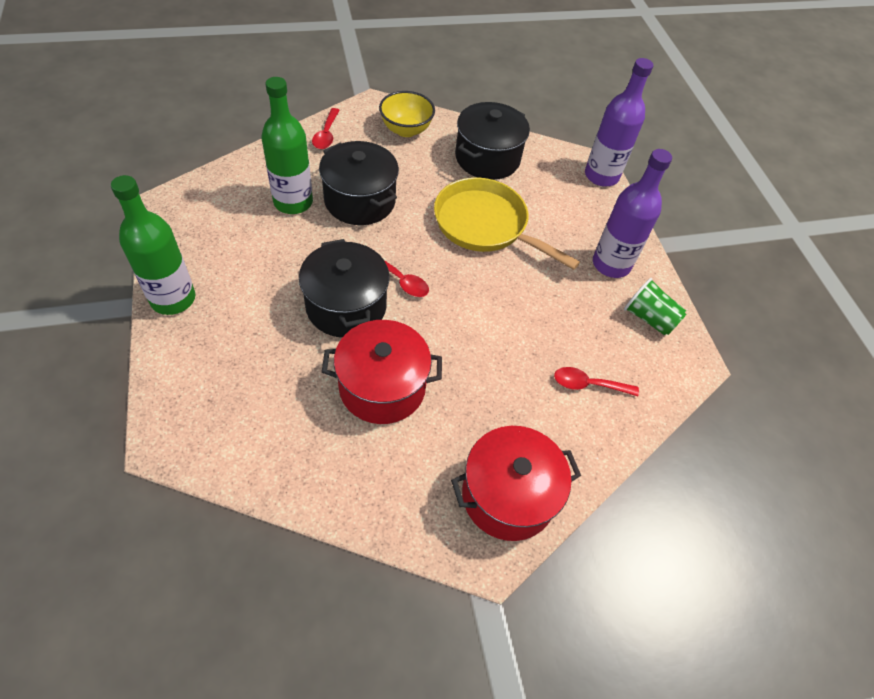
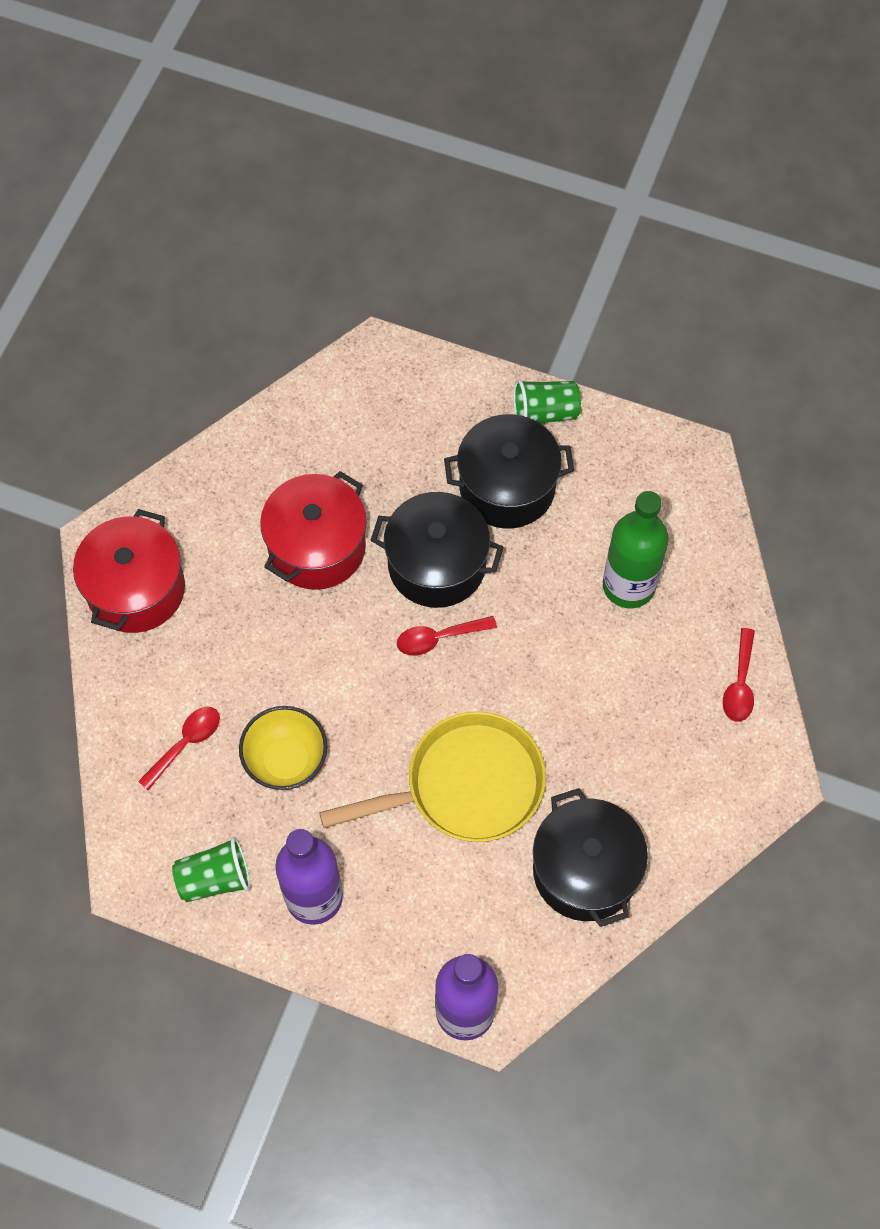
camera: 130 degrees right, 10 degrees up
green bottle [111,175,195,315] -> green cup [513,379,581,424]
red spoon [312,108,340,149] -> red spoon turned 120 degrees counterclockwise [723,628,755,722]
black pot [319,141,399,225] -> black pot moved to [444,414,574,528]
yellow bowl [379,91,435,137] -> yellow bowl moved to [239,706,327,790]

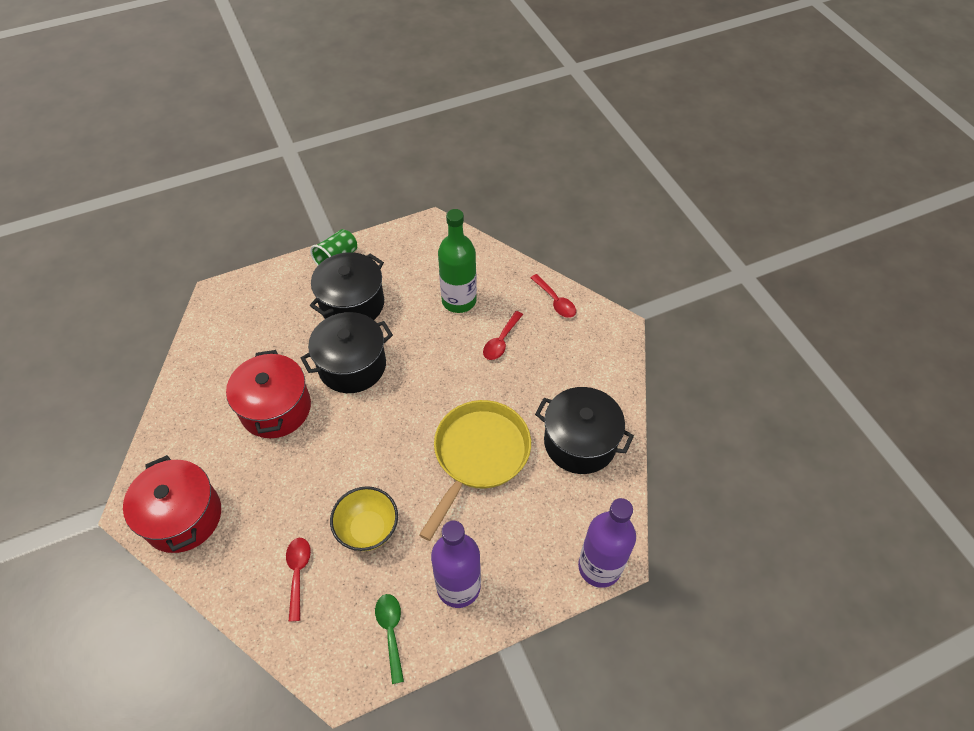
camera: 45 degrees left, 10 degrees down
green cup [172,837,250,902] -> green spoon [375,594,404,684]
red spoon [397,616,497,656] -> red spoon moved to [483,311,523,360]

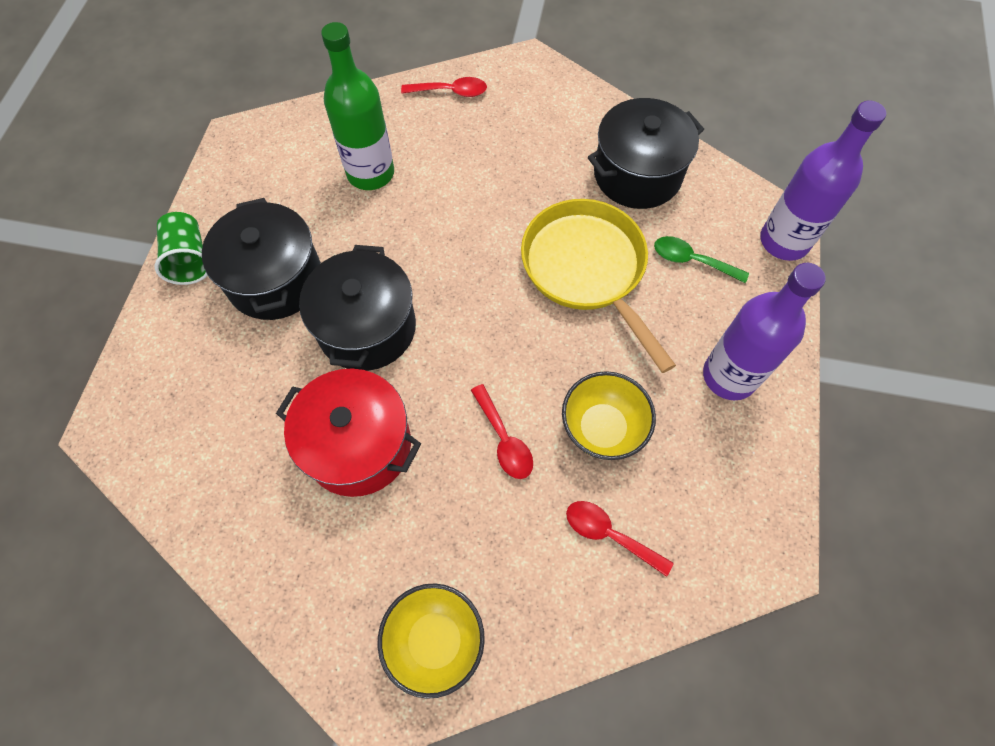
camera: 55 degrees left, 10 degrees up
red pot [123,455,221,553] -> yellow bowl [378,583,485,699]
green spoon [375,594,404,684] -> green spoon moved to [654,236,749,283]
red spoon [483,311,523,360] -> red spoon moved to [471,384,533,479]

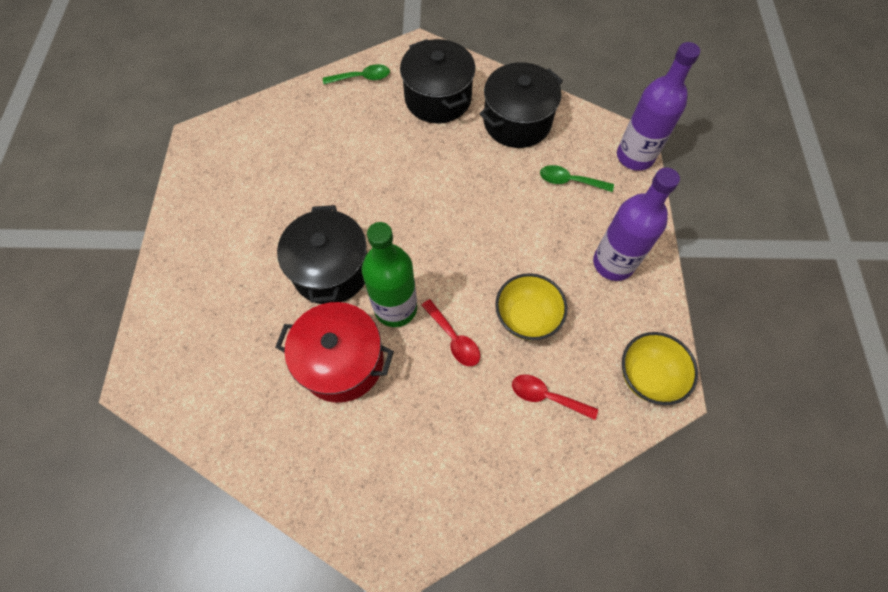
camera: 10 degrees left, 0 degrees up
green cup [155,212,208,285] -> none
black pot [202,198,321,320] -> black pot moved to [400,39,475,123]
green bottle [321,22,394,190] -> green bottle moved to [362,222,417,327]
yellow bowl [378,583,485,699] -> yellow bowl moved to [622,332,698,405]
red spoon [401,77,487,97] -> green spoon [323,64,390,84]
yellow pan [521,199,676,373] -> none

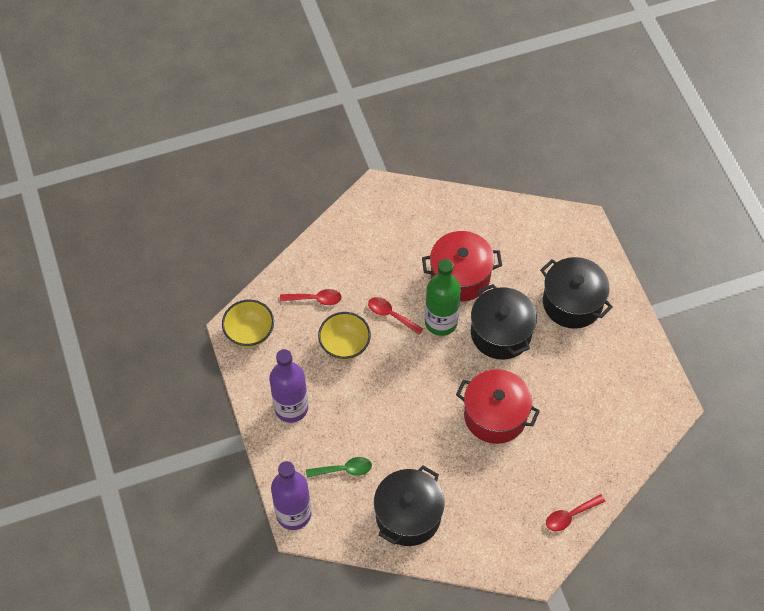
camera: 160 degrees right, 5 degrees down
green spoon [323,64,390,84] -> red spoon [546,494,605,531]
black pot [400,39,475,123] -> black pot moved to [540,257,613,329]
none -> red pot [456,369,540,444]

